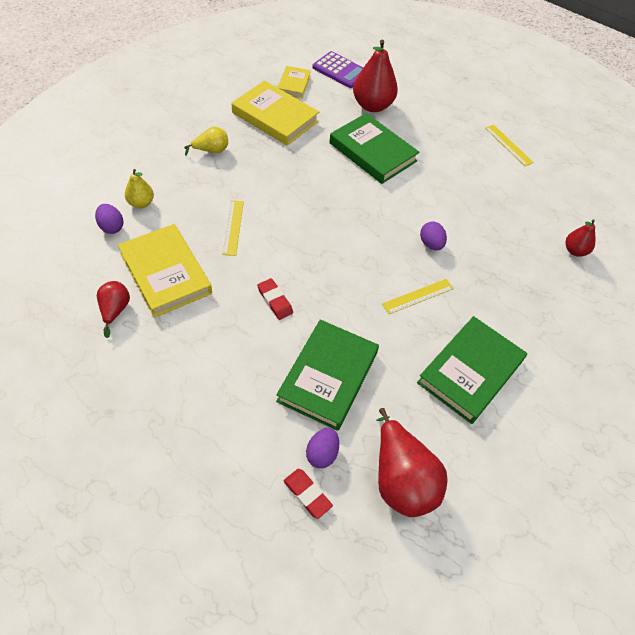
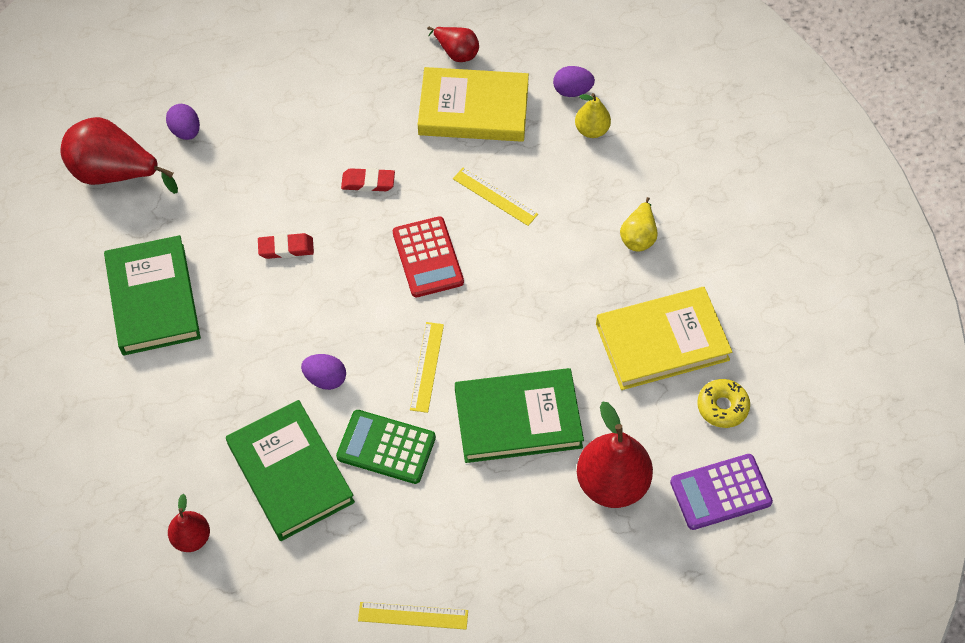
camera: 130 degrees right, 5 degrees up
green book [276,320,379,431] -> green book moved to [226,400,355,541]
yellow book [277,66,311,98] -> yellow donut [697,379,750,428]
red eraser [283,469,333,519] -> red eraser moved to [258,233,314,259]
yellow ruler [382,279,454,314] -> yellow ruler moved to [410,322,444,413]
none -> green calculator [336,410,436,484]
none -> red calculator [393,216,464,297]

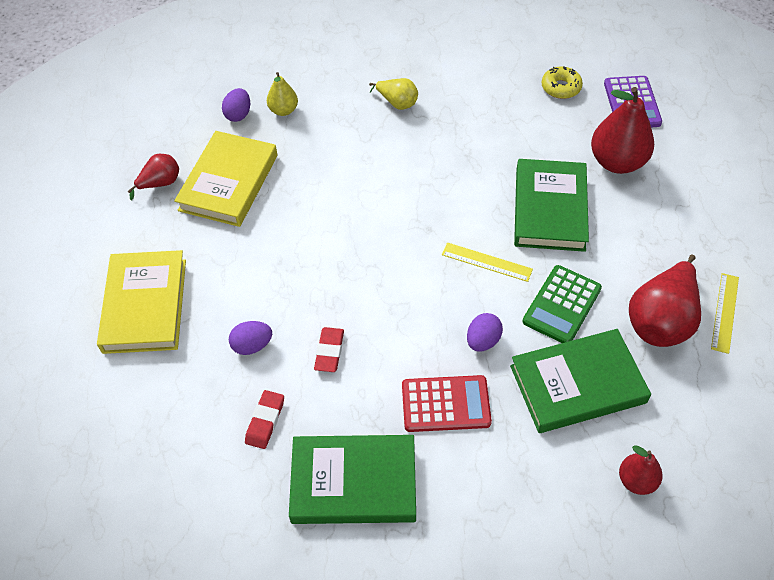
camera: 75 degrees left, 5 degrees down
red pear [60,117,178,194] -> red pear moved to [629,255,701,347]
purple egg [166,104,200,140] -> purple egg moved to [229,321,272,355]
red eraser [341,168,395,192] -> red eraser moved to [245,390,284,449]
red calculator [393,216,464,297] -> red calculator moved to [402,375,492,432]
yellow ruler [453,168,538,226] -> none
yellow book [596,287,732,390] -> yellow book moved to [97,250,186,354]

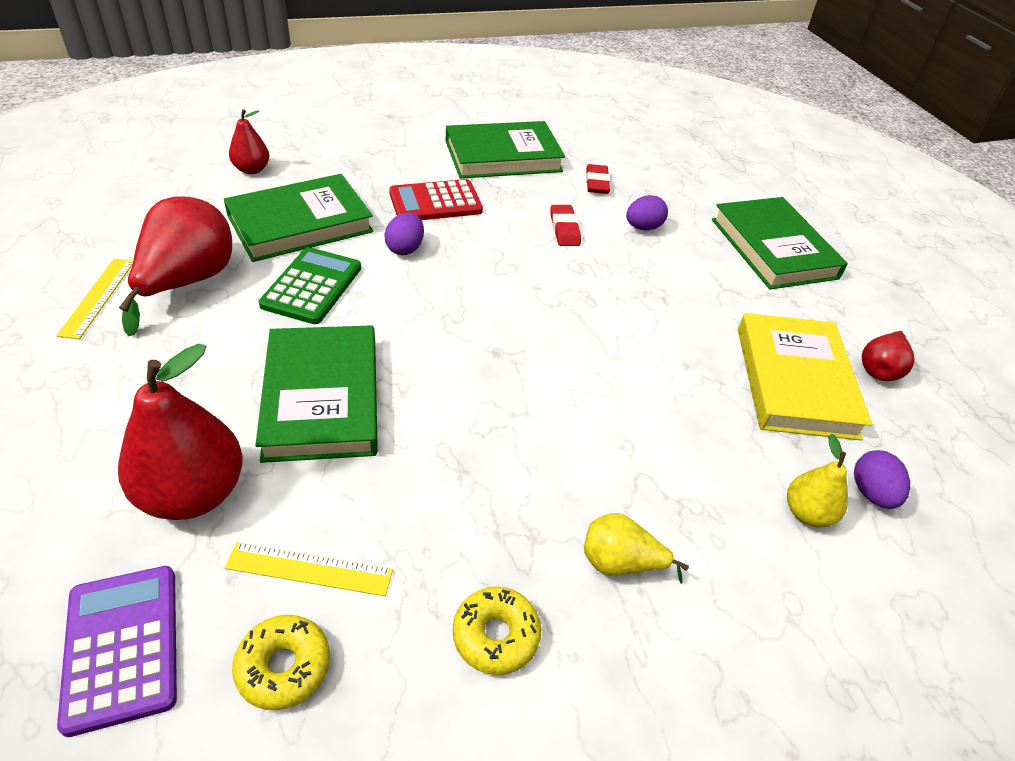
camera: 160 degrees right, 10 degrees down
yellow book [97,250,186,354] -> green book [712,197,848,290]
yellow ruler [442,243,533,282] -> yellow ruler moved to [225,542,393,596]
none -> yellow donut [453,586,541,675]

